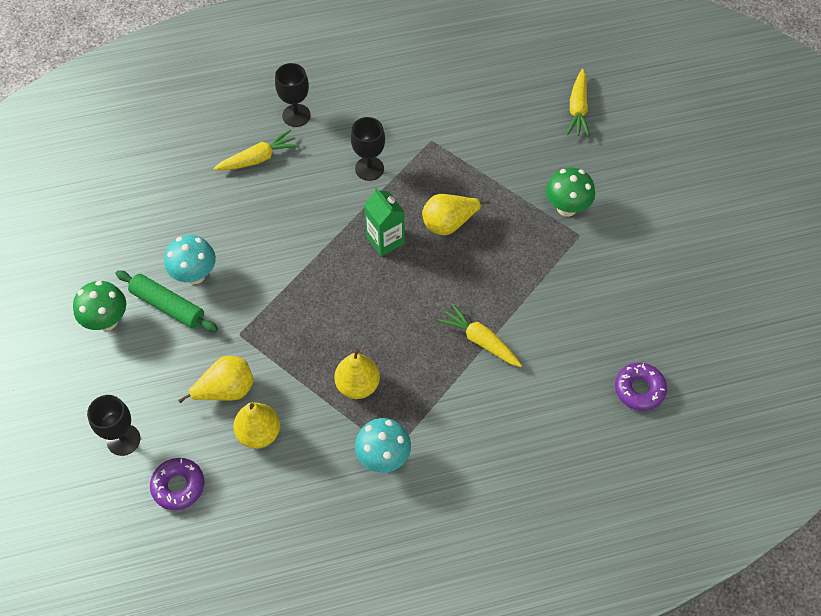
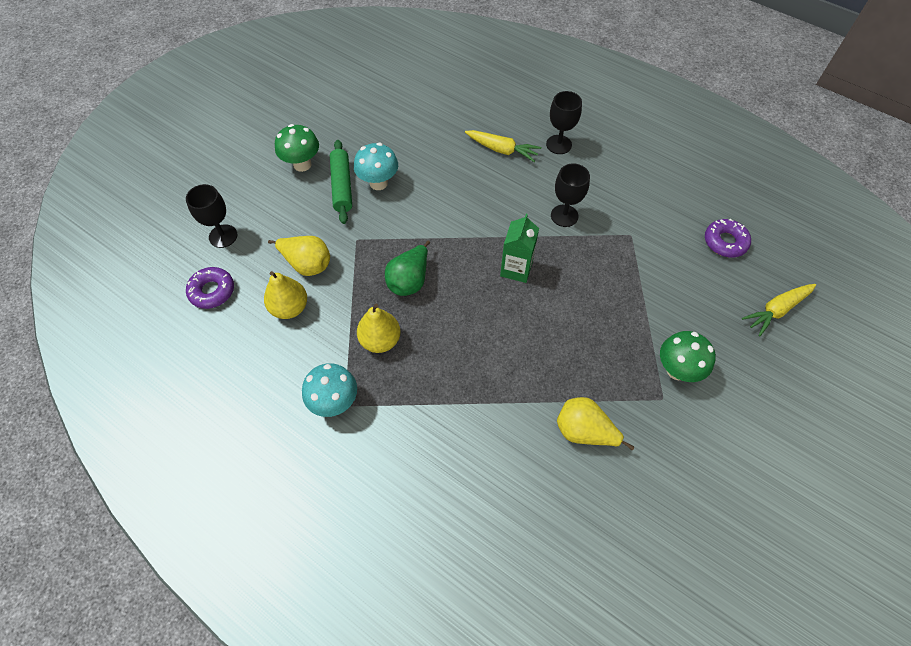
camera: 50 degrees right, 0 degrees up
yellow pear [422,194,490,235] -> yellow pear moved to [557,397,634,450]
yellow carrot [437,303,522,367] -> none
purple donut [615,363,667,411] -> purple donut moved to [705,219,751,257]
none -> green pear [385,241,430,296]

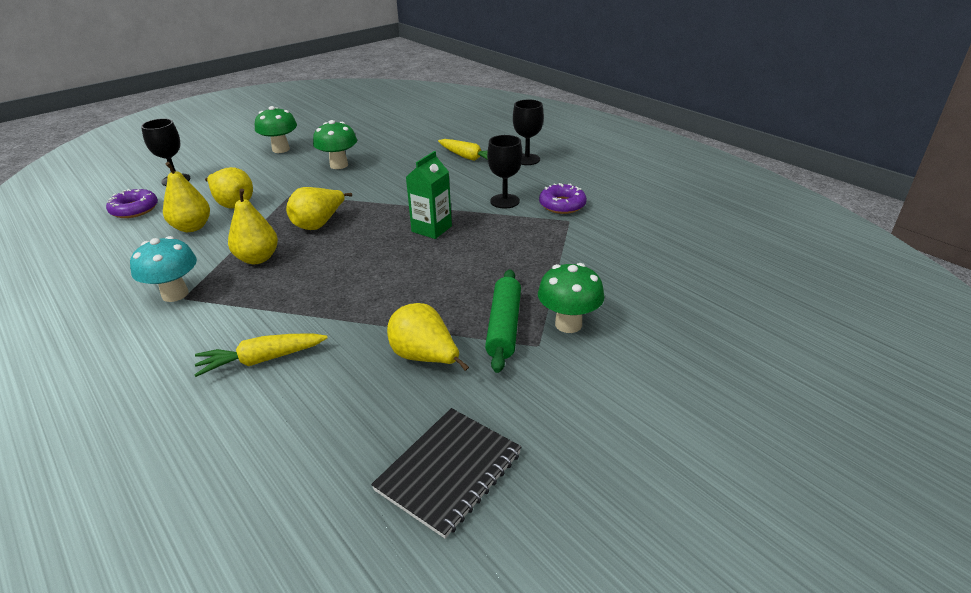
camera: 15 degrees right, 25 degrees down
green rolling pin [330,140,352,224] -> green rolling pin moved to [485,269,521,373]
turquoise mushroom [354,143,398,190] -> green mushroom [313,120,357,169]
green pear [385,241,430,296] -> yellow pear [286,187,352,230]
purple donut [705,219,751,257] -> purple donut moved to [539,183,587,214]
yellow carrot [742,284,816,336] -> yellow carrot moved to [194,334,328,377]
none -> black notebook [371,408,521,538]

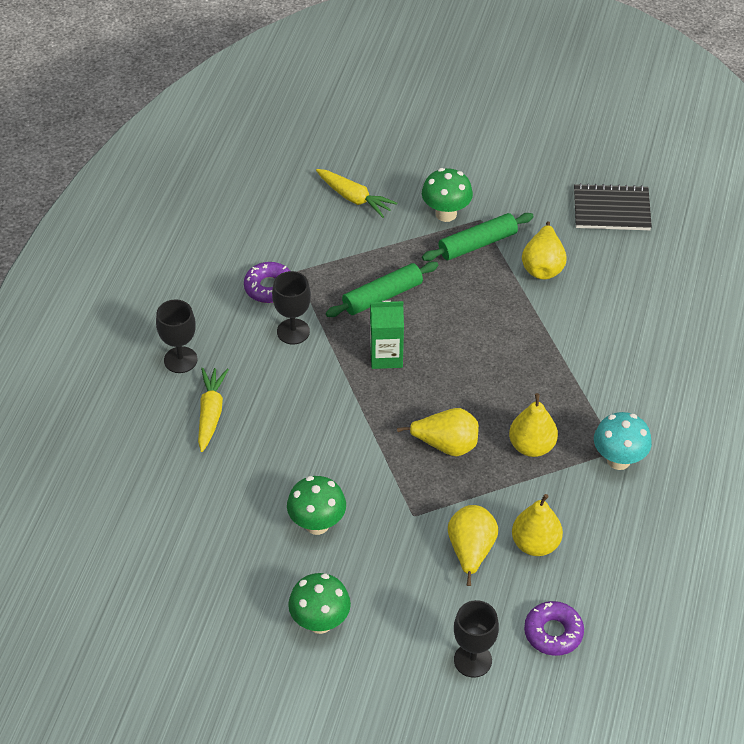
camera: 125 degrees left, 15 degrees up
yellow carrot [194,334,328,377] -> yellow carrot moved to [316,169,397,218]
none -> green rolling pin [326,262,438,317]

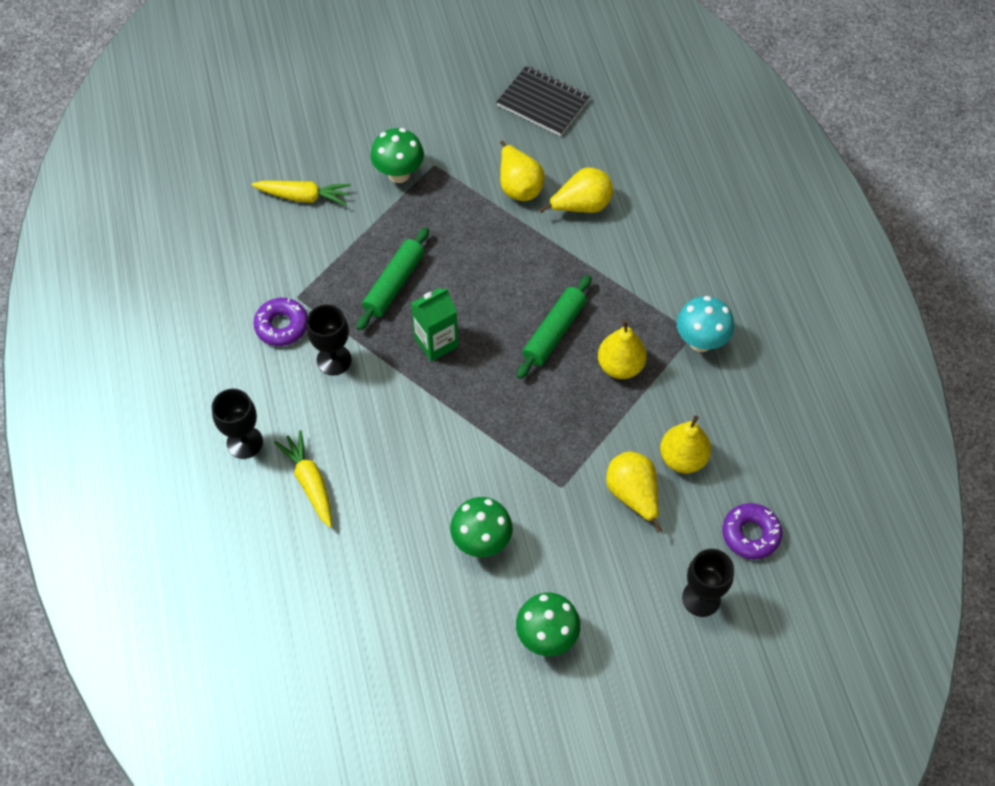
camera: 30 degrees left, 10 degrees up
yellow pear [397,408,479,456] -> yellow pear moved to [539,168,613,213]
green rolling pin [422,213,534,261] -> green rolling pin moved to [517,275,592,379]
black notebook [574,183,652,230] -> black notebook turned 60 degrees clockwise [497,66,590,136]

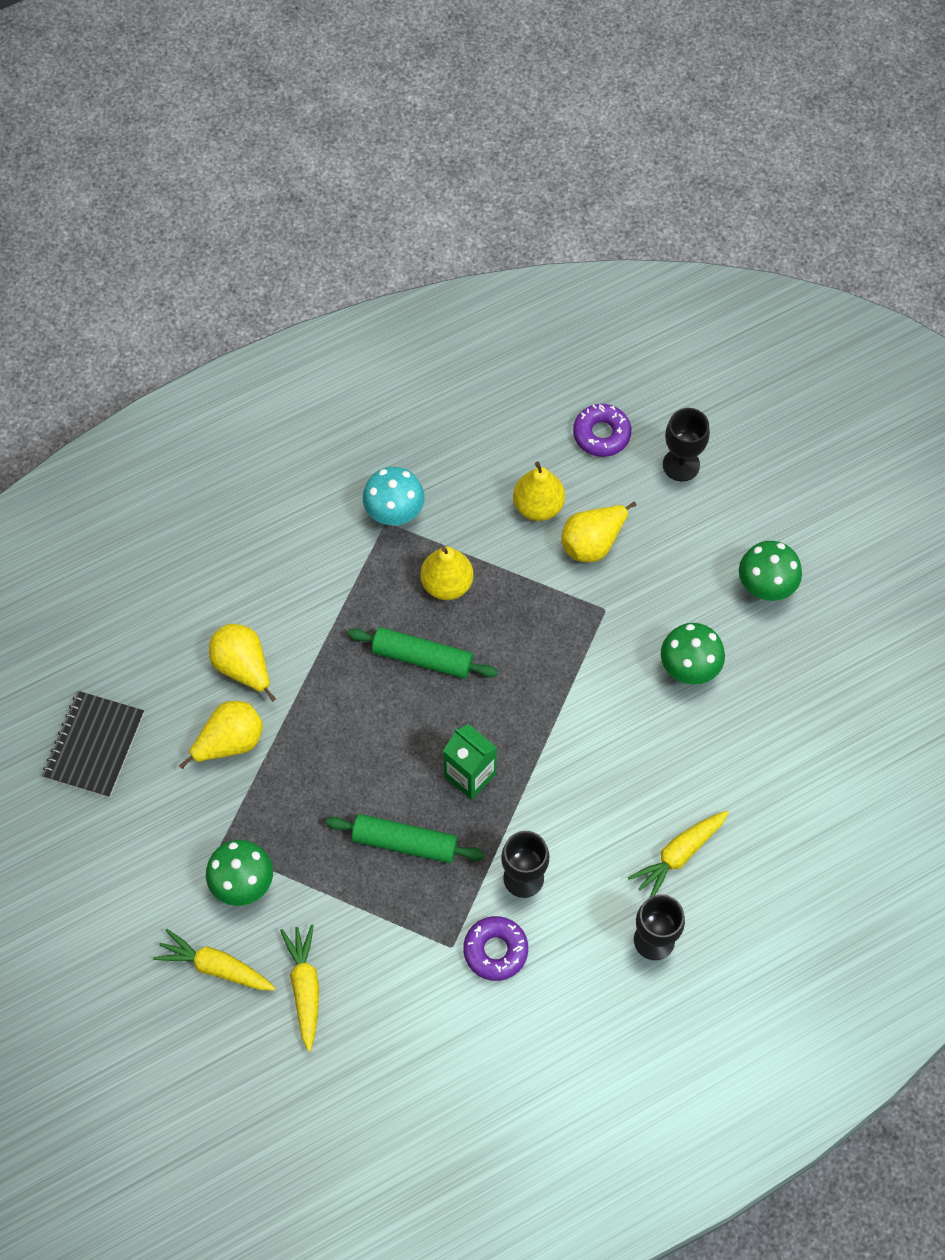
camera: 105 degrees left, 5 degrees up
none -> yellow carrot [153,929,275,990]

